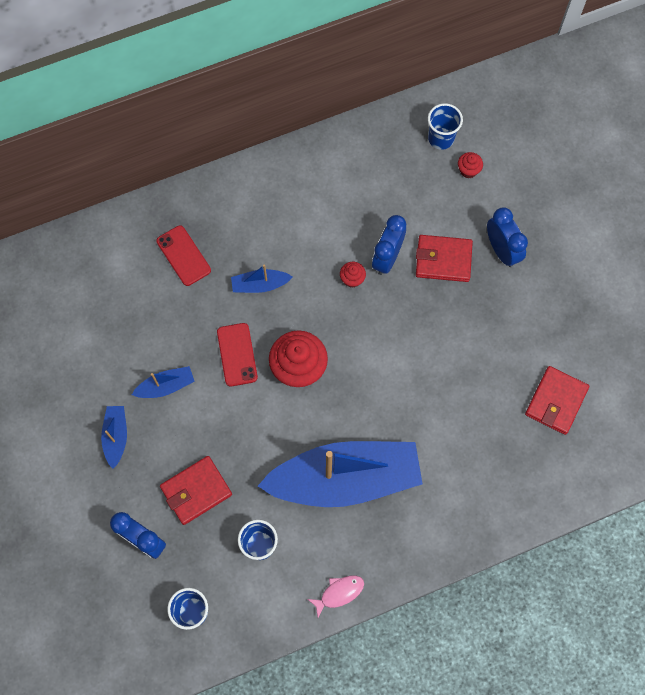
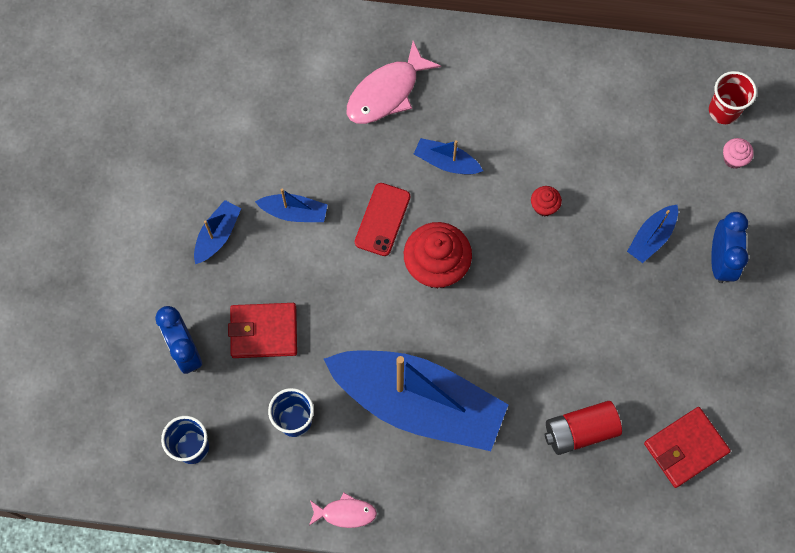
camera: 30 degrees right, 0 degrees up
red phone [156,225,211,286] -> pink fish [347,41,441,124]
blue clock [372,215,406,275] -> none
red wallet [416,235,473,282] -> blue boat [627,205,678,263]
blue cup [428,103,463,150] -> red cup [709,71,757,124]
red cupcake [458,152,483,178] -> pink cupcake [723,138,754,169]
none -> red battery [545,401,622,455]

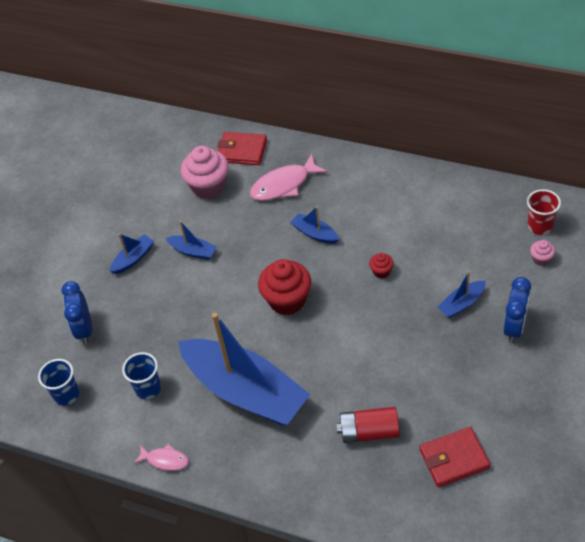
camera: 20 degrees right, 20 degrees down
red wallet [228,303,297,358] -> red wallet moved to [217,132,267,165]
red phone [355,183,410,256] -> none
none -> pink cupcake [181,146,229,199]

